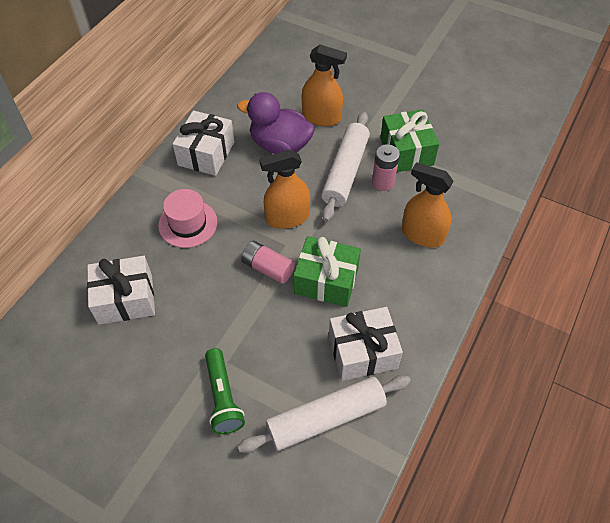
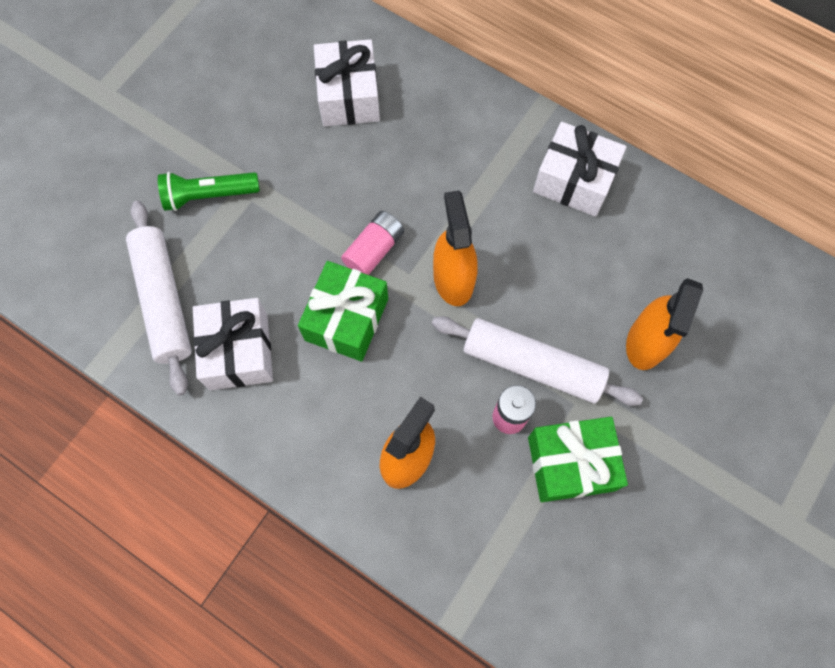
camera: 95 degrees right, 15 degrees up
pink hat [158,189,217,248] -> none
purple duck [237,92,315,154] -> none

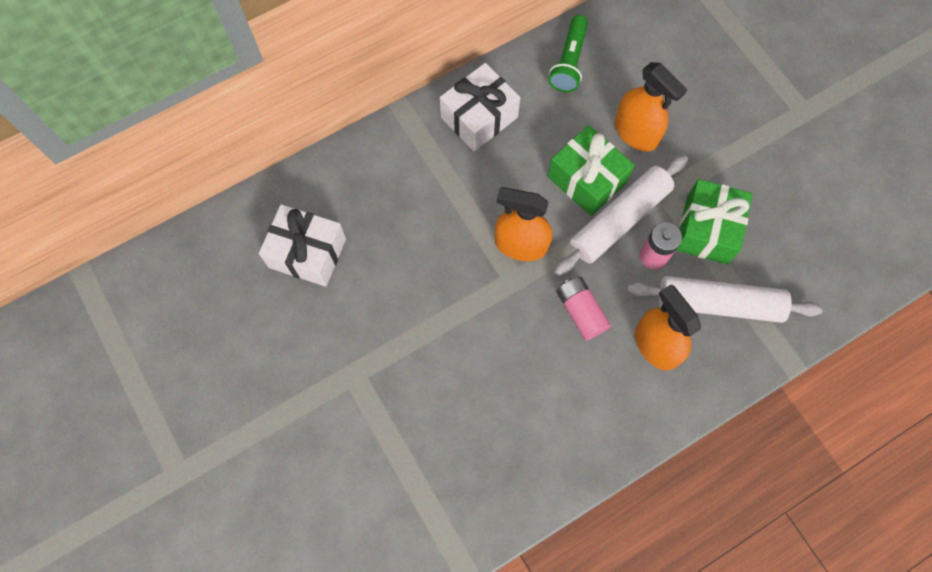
camera: 65 degrees left, 0 degrees up
white rolling pin [126,201,192,395] -> white rolling pin moved to [627,276,823,323]
green flashlight [158,172,260,211] -> green flashlight moved to [549,15,588,92]
white gift [193,298,273,390] -> none
green gift [298,261,388,362] -> green gift moved to [548,125,635,216]
pink battery [341,211,404,275] -> pink battery moved to [556,277,611,340]

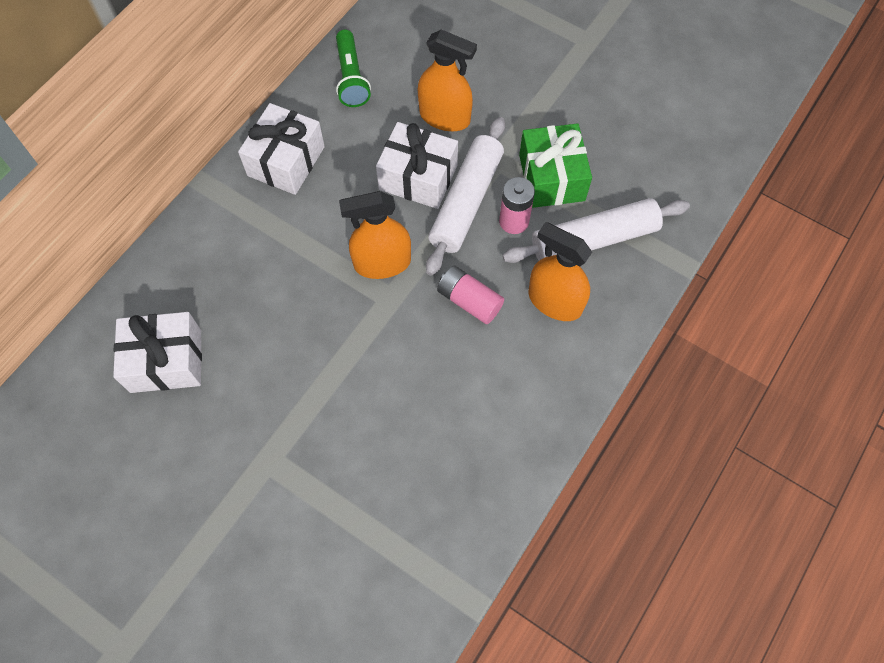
camera: 25 degrees left, 5 degrees down
green gift [548,125,635,216] -> white gift [376,122,458,209]

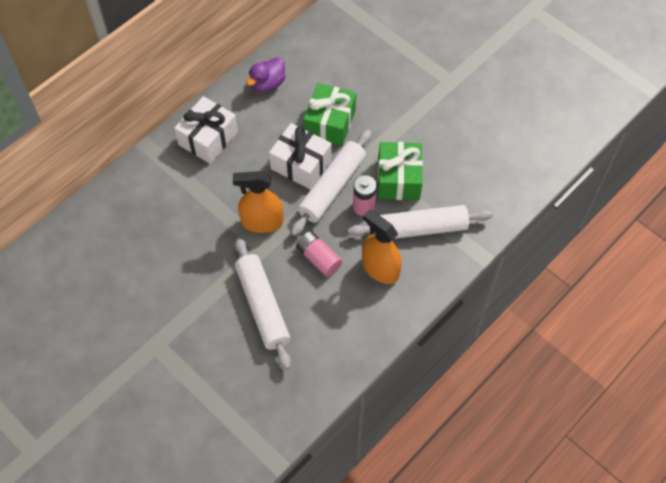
camera: 10 degrees right, 5 degrees down
white gift [113,312,202,393] -> none
green flashlight [336,30,371,107] -> purple duck [246,57,285,93]
orange spray bottle [418,29,477,131] -> green gift [303,83,356,146]
none -> white rolling pin [235,237,291,370]

